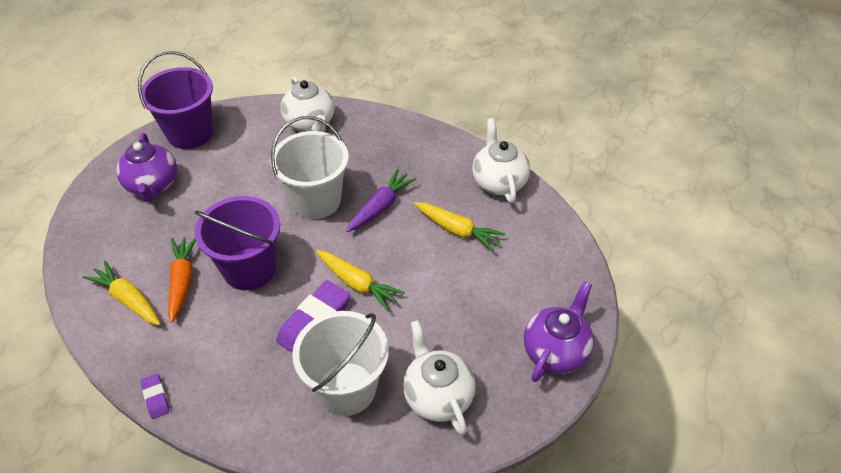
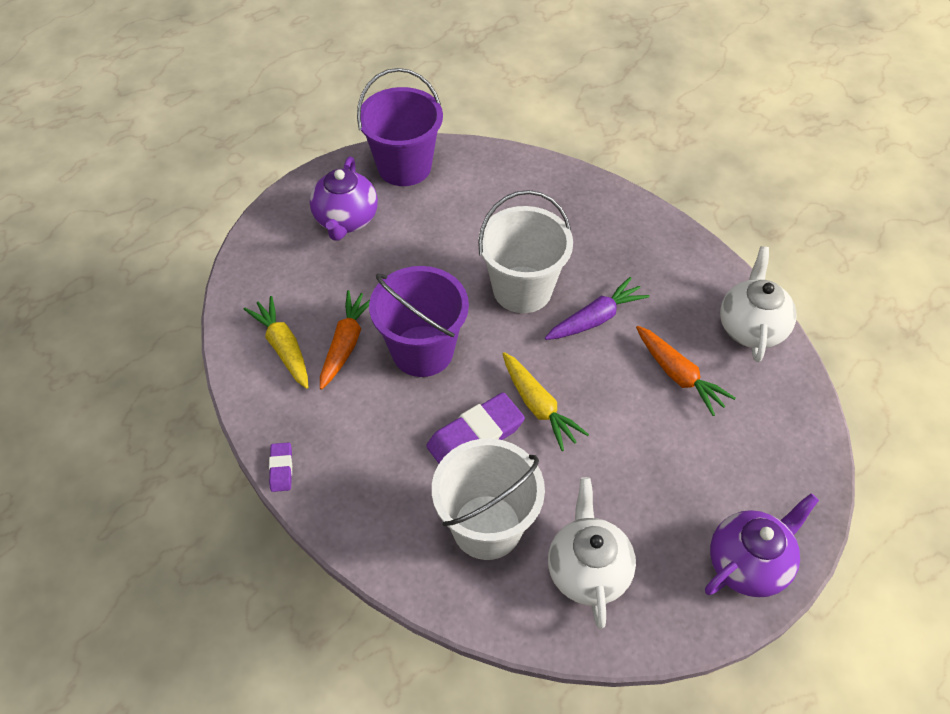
camera: 20 degrees right, 5 degrees up
white teapot [281,76,334,132] -> none
yellow carrot [414,202,505,252] -> orange carrot [636,326,735,416]

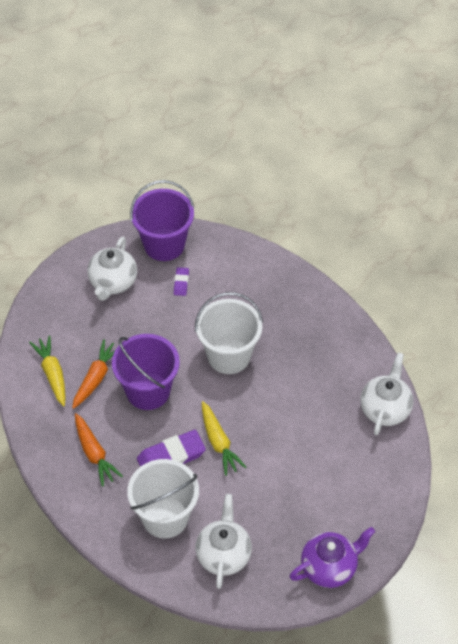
camera: 10 degrees right, 0 degrees up
purple eraser [269,442,292,492] -> purple eraser moved to [174,267,189,296]
purple teapot [310,157,378,241] -> white teapot [88,237,137,301]
purple carrot [545,277,649,340] -> none
orange carrot [636,326,735,416] -> orange carrot moved to [75,413,123,486]

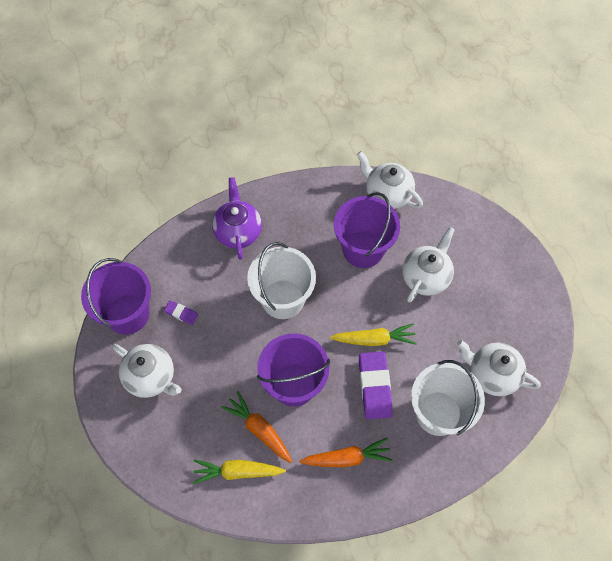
camera: 70 degrees left, 10 degrees up
purple teapot [290,527,375,588] -> purple teapot moved to [212,177,262,260]
none -> purple bucket [334,192,400,268]
none -> white teapot [402,227,454,303]

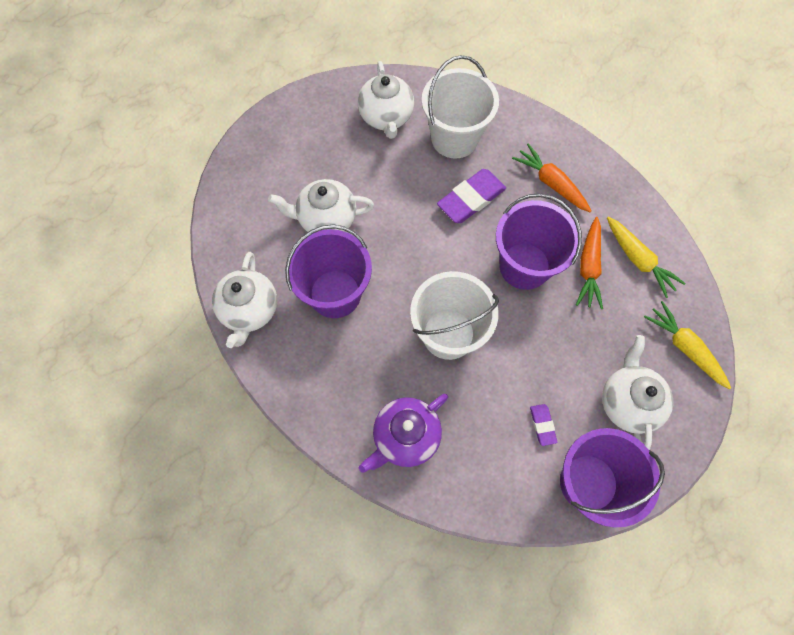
camera: 125 degrees left, 5 degrees up
yellow carrot [330,323,417,346] -> yellow carrot moved to [644,301,731,389]

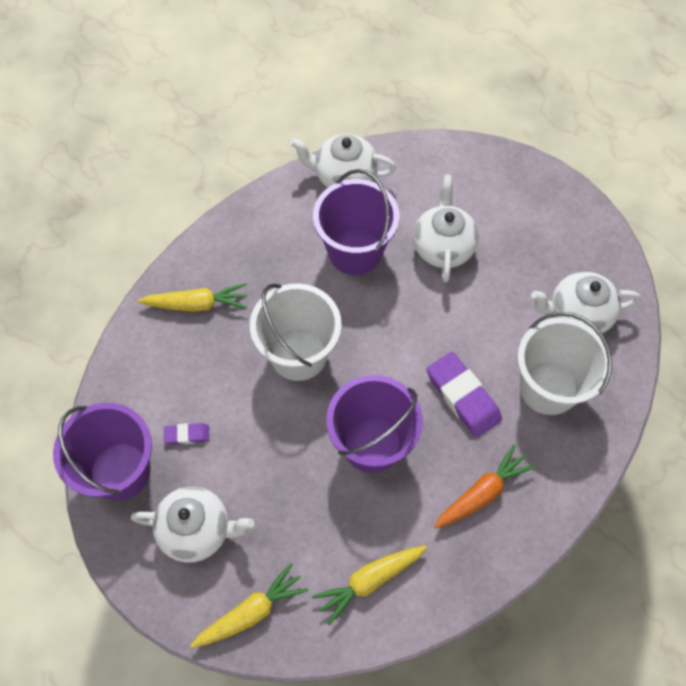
camera: 95 degrees right, 5 degrees down
purple teapot [359,394,448,473] -> yellow carrot [138,283,248,312]
orange carrot [576,217,603,309] -> none

